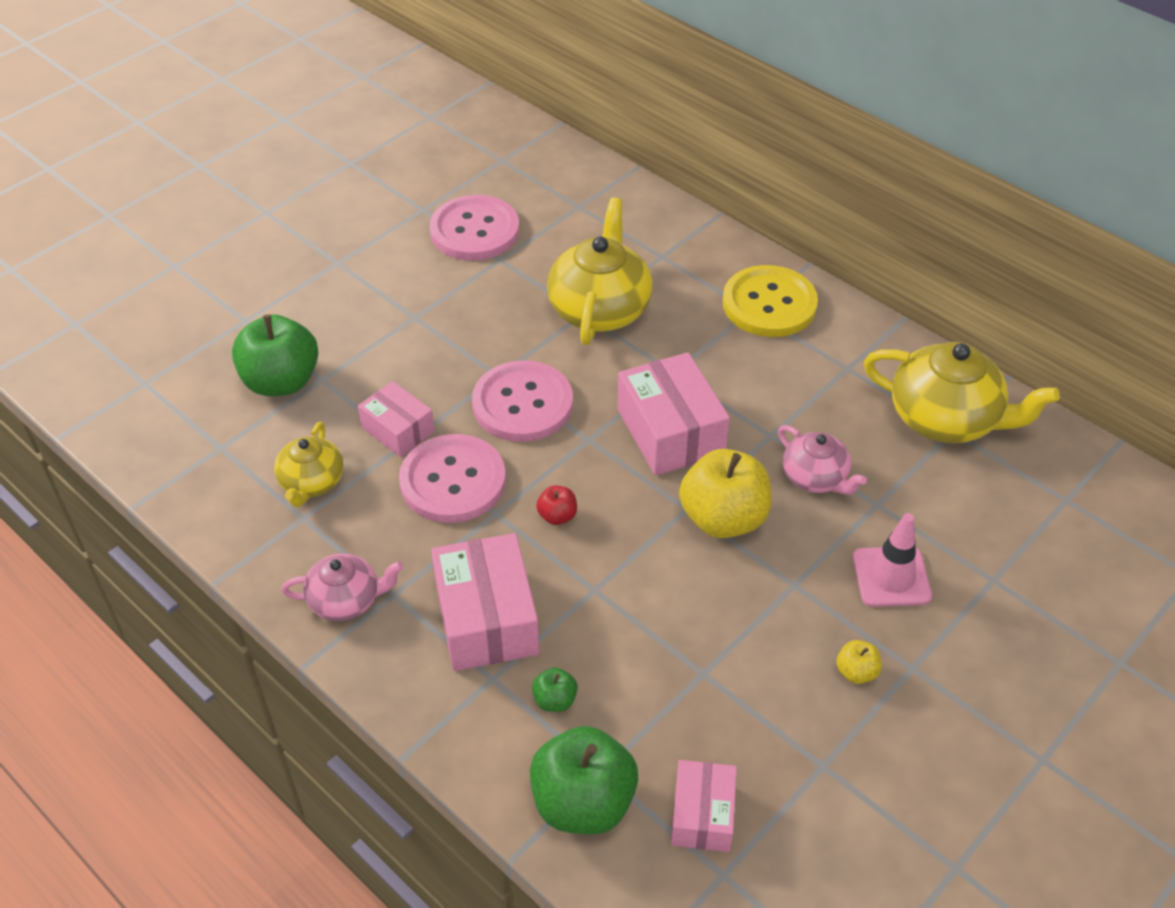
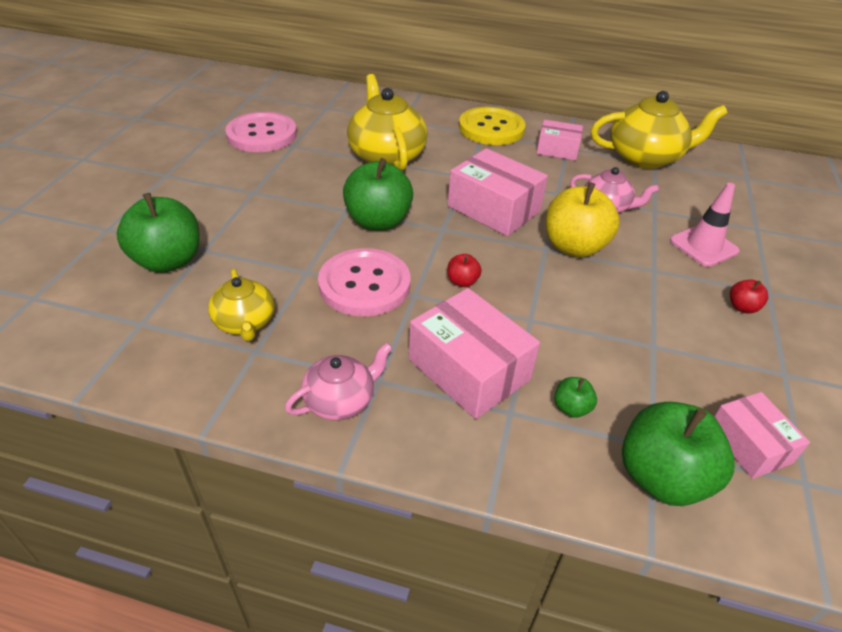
camera: 30 degrees left, 5 degrees down
pink box [358,381,435,457] -> pink box moved to [536,120,583,160]
pink button [472,361,573,442] -> green apple [343,158,413,230]
yellow apple [836,640,882,684] -> red apple [730,280,768,313]

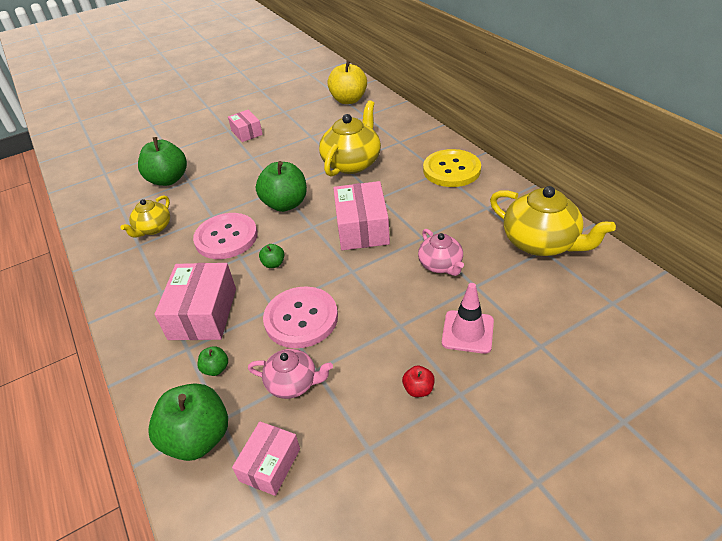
camera: 50 degrees right, 0 degrees up
pink button [225,112,297,152] -> pink button moved to [263,287,338,348]
pink teapot [285,342,392,420] -> pink teapot moved to [248,349,333,399]
red apple [447,254,482,287] -> green apple [259,244,284,268]
pink box [536,120,583,160] -> pink box moved to [228,110,263,142]
yellow apple [546,182,620,258] -> yellow apple moved to [327,60,367,104]

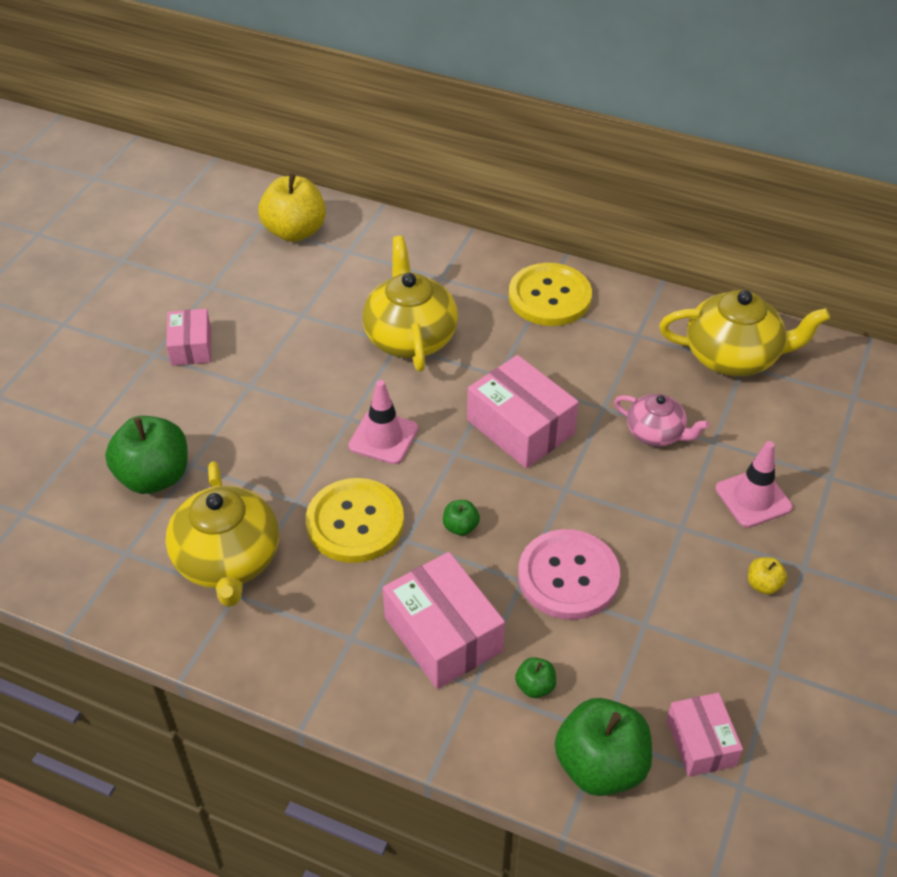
camera: 40 degrees left, 5 degrees up
yellow teapot [120,195,170,238] -> yellow teapot [166,461,279,607], size x1.72
pink button [193,213,258,259] -> yellow button [306,478,404,563]
pink box [228,110,263,142] -> pink box turned 60 degrees clockwise [166,309,211,366]
pink teapot [248,349,333,399] -> none
green apple [256,161,307,212] -> pink traffic cone [348,380,418,464]
red apple [402,366,435,397] -> yellow apple [748,557,787,595]

